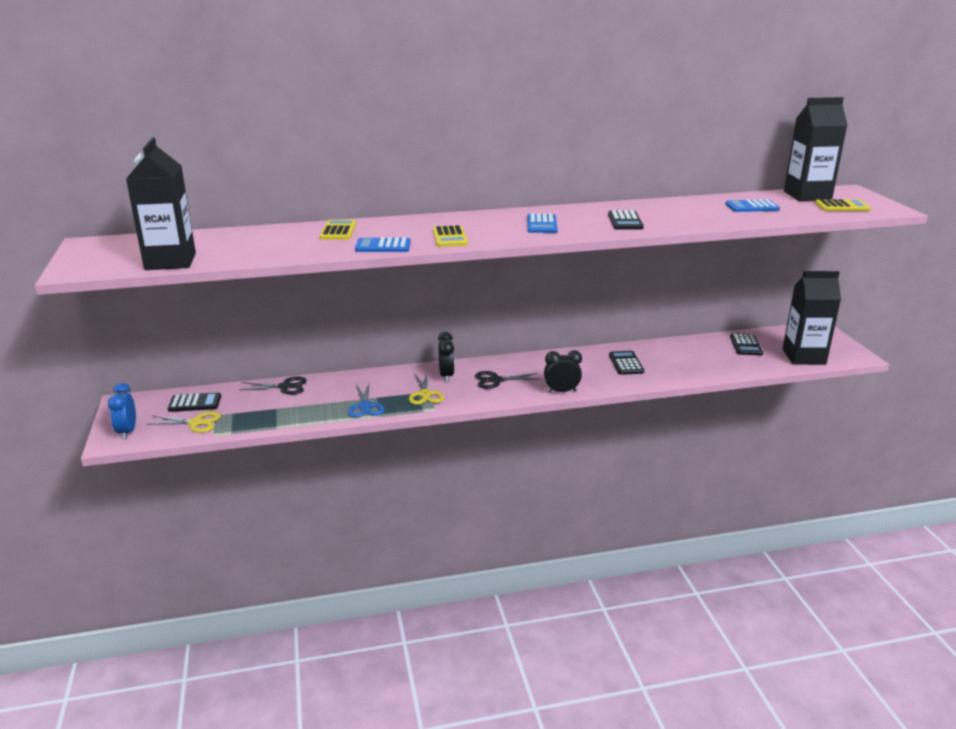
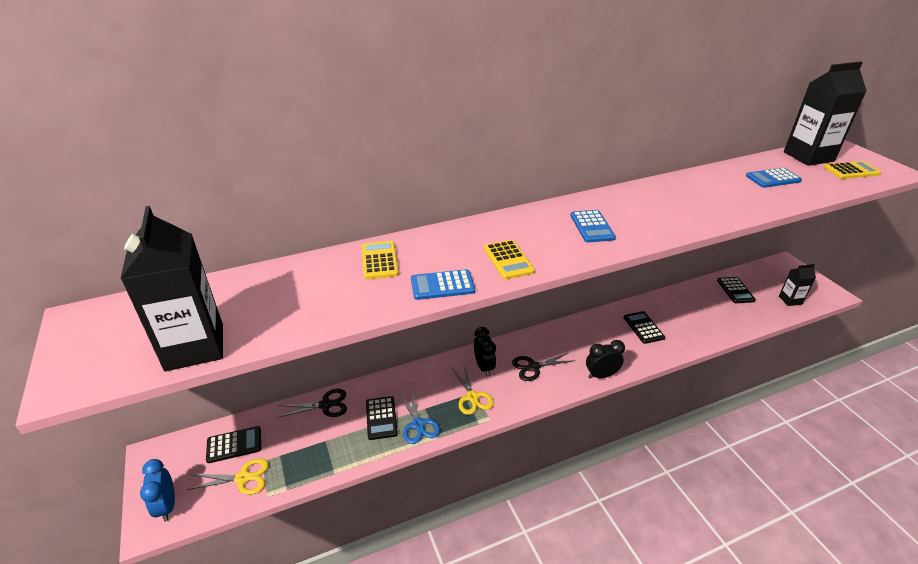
camera: 10 degrees left, 10 degrees up
black calculator [608,211,644,229] -> black calculator moved to [366,396,398,440]
black carton [783,271,841,365] -> black carton [779,264,816,306], size x0.53

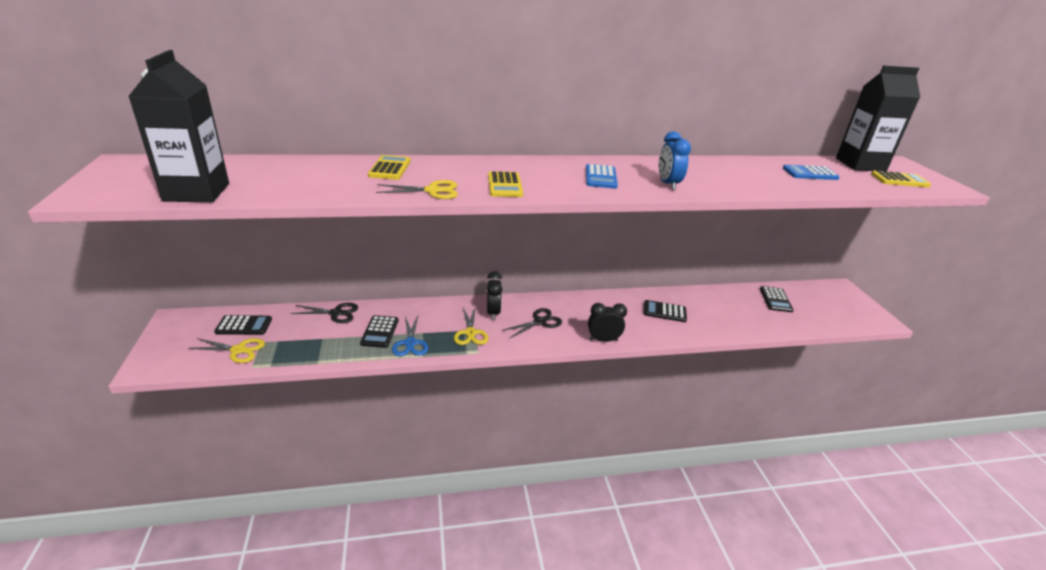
camera: 10 degrees right, 5 degrees down
blue clock [140,459,175,522] -> blue clock moved to [659,131,691,190]
blue calculator [411,269,475,300] -> yellow scissors [376,180,458,199]
black scissors [512,353,576,381] -> black scissors turned 150 degrees clockwise [502,308,562,338]
black calculator [623,311,665,344] -> black calculator turned 75 degrees counterclockwise [644,300,687,322]
black carton [779,264,816,306] -> none

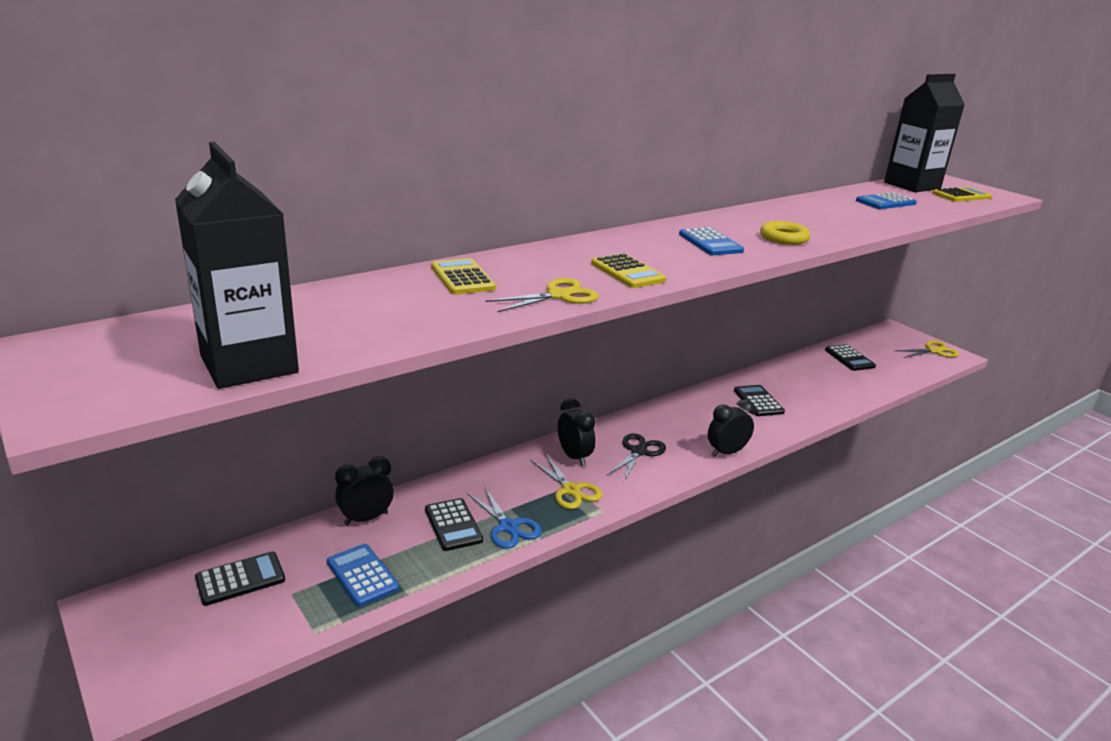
camera: 25 degrees left, 5 degrees down
yellow scissors [188,338,265,363] -> yellow scissors moved to [894,340,959,358]
black scissors [291,303,358,323] -> black clock [335,456,394,525]
black calculator [644,300,687,322] -> black calculator turned 90 degrees clockwise [734,385,785,416]
blue clock [659,131,691,190] -> yellow ring [760,221,810,245]
none -> blue calculator [327,544,399,606]

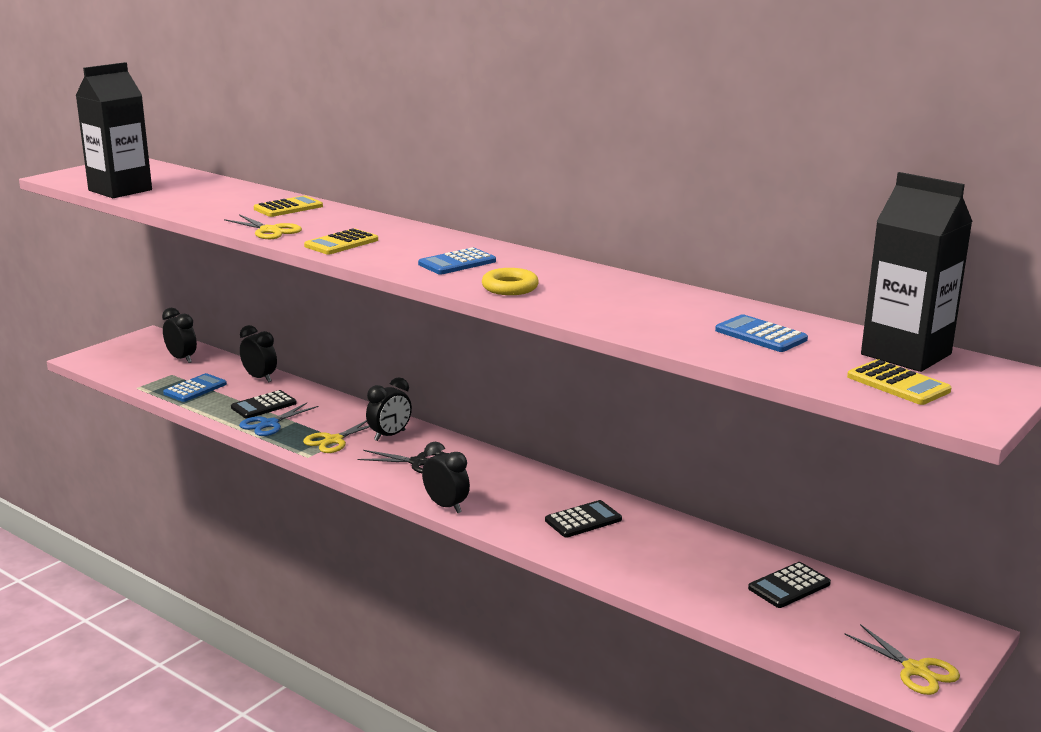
camera: 75 degrees right, 5 degrees down
black calculator [195,552,285,606] -> black clock [162,308,197,363]

